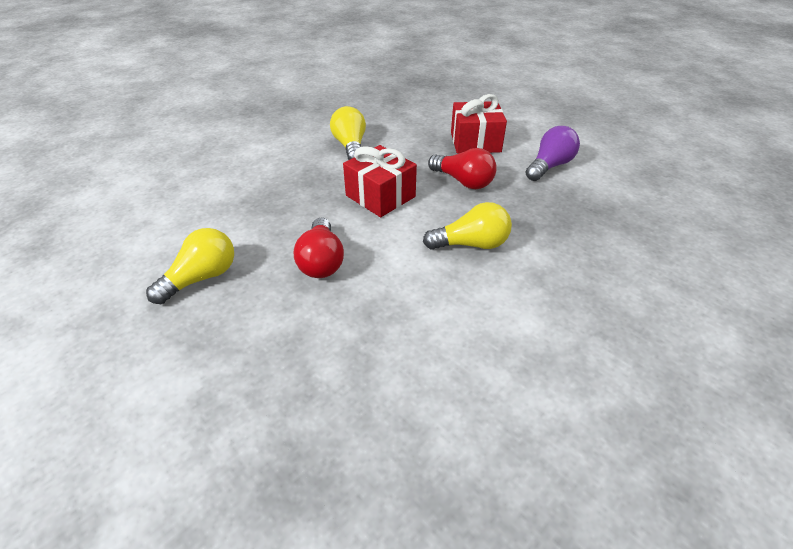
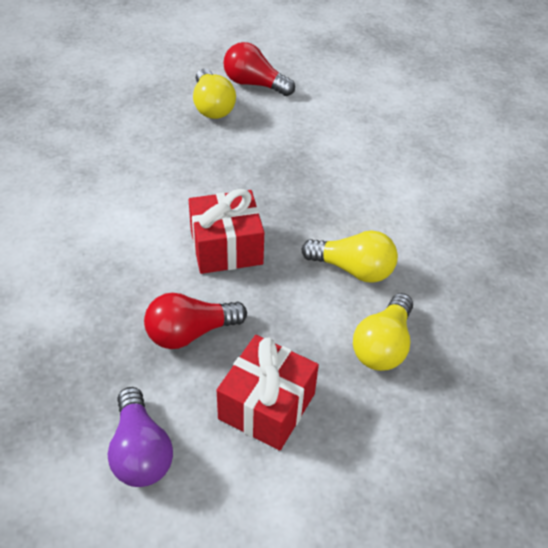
camera: 120 degrees right, 5 degrees up
red light bulb [294,218,344,278] -> red light bulb moved to [223,42,295,96]
yellow light bulb [423,202,512,250] -> yellow light bulb moved to [353,293,413,371]

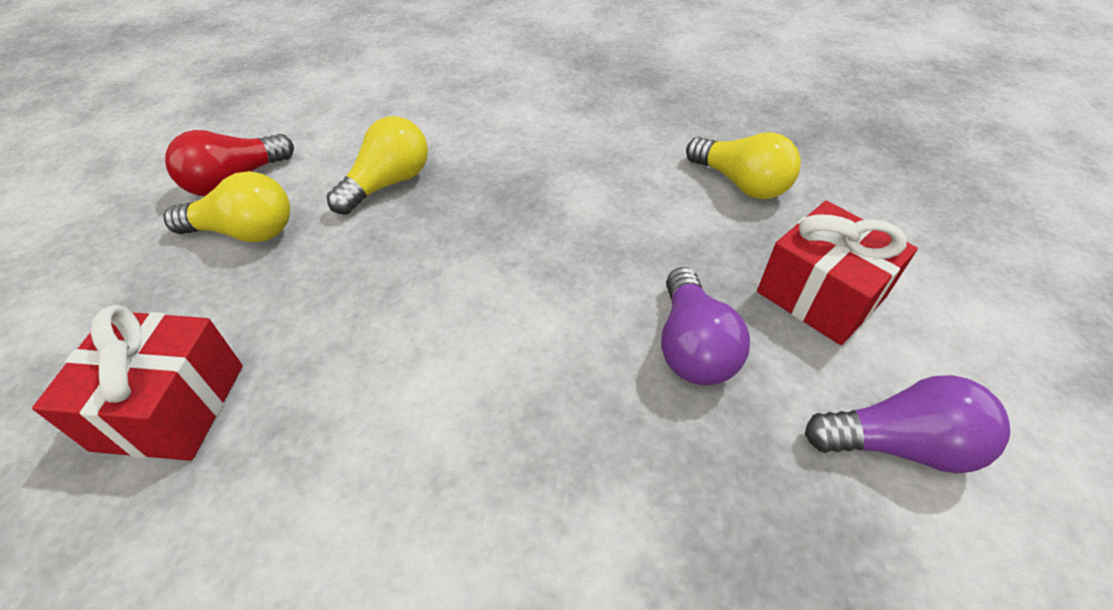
camera: 70 degrees left, 0 degrees up
red light bulb [144,293,247,349] -> purple light bulb [661,267,750,385]
red gift [189,189,264,274] -> red gift moved to [32,305,243,461]
yellow light bulb [301,231,398,283] -> yellow light bulb moved to [327,116,428,215]

